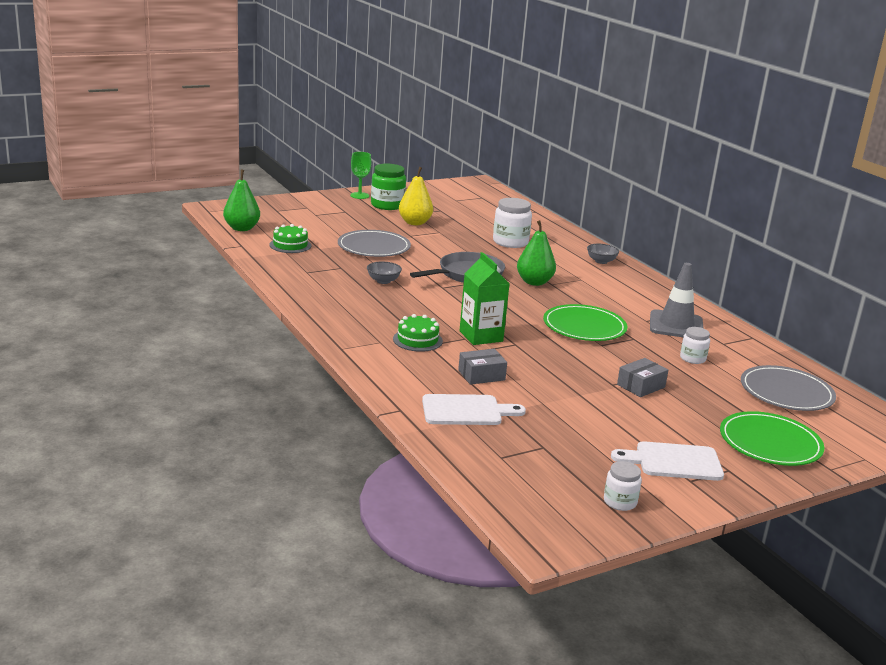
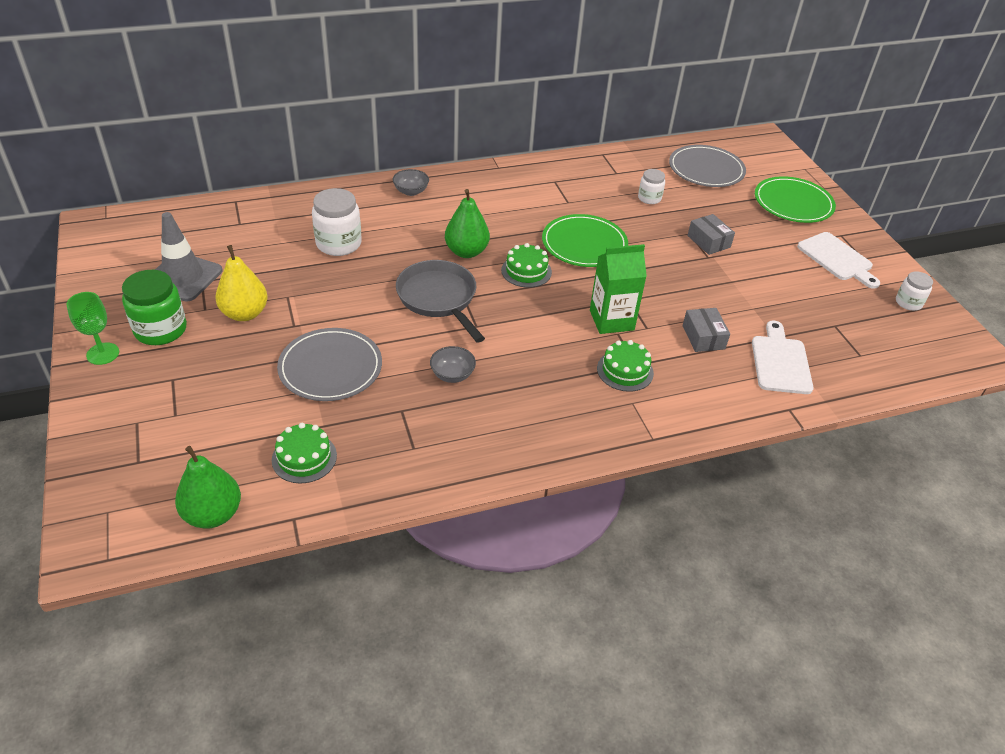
camera: 80 degrees left, 20 degrees up
white cutting board [611,441,724,481] -> white cutting board turned 45 degrees counterclockwise [797,232,880,289]
grey traffic cone [650,263,703,337] -> grey traffic cone moved to [155,212,222,302]
none -> green cake [501,243,552,288]

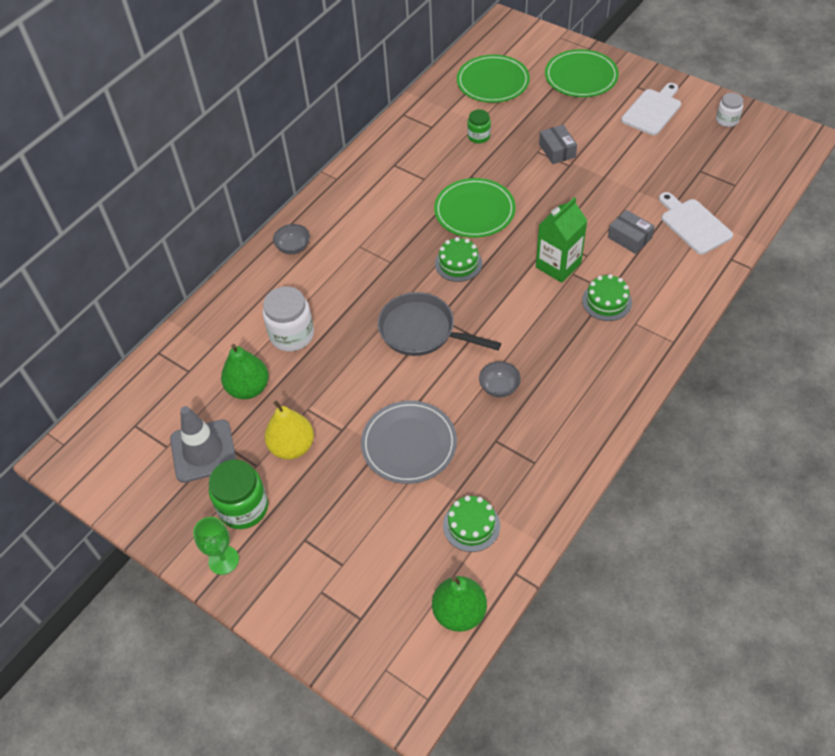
camera: 30 degrees left, 10 degrees up
green pear [445,189,490,258] -> green pear moved to [221,344,269,399]
white jar [638,169,665,204] -> green jar [467,109,491,143]
grey plate [669,145,746,187] -> green plate [457,54,530,103]
grey box [687,214,735,255] -> grey box turned 45 degrees clockwise [539,125,577,164]
white cutting board [797,232,880,289] -> white cutting board turned 75 degrees counterclockwise [621,83,681,135]

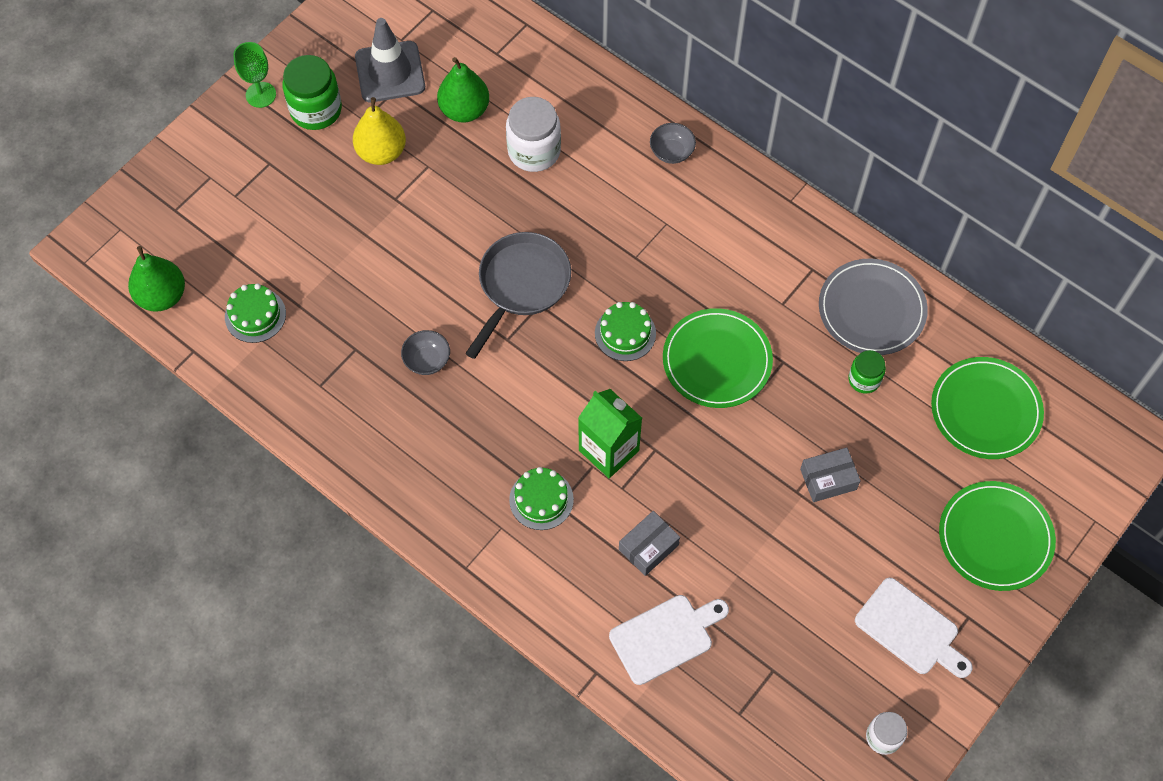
camera: 90 degrees right, 10 degrees up
grey plate [361,400,457,484] -> grey plate moved to [819,259,928,355]

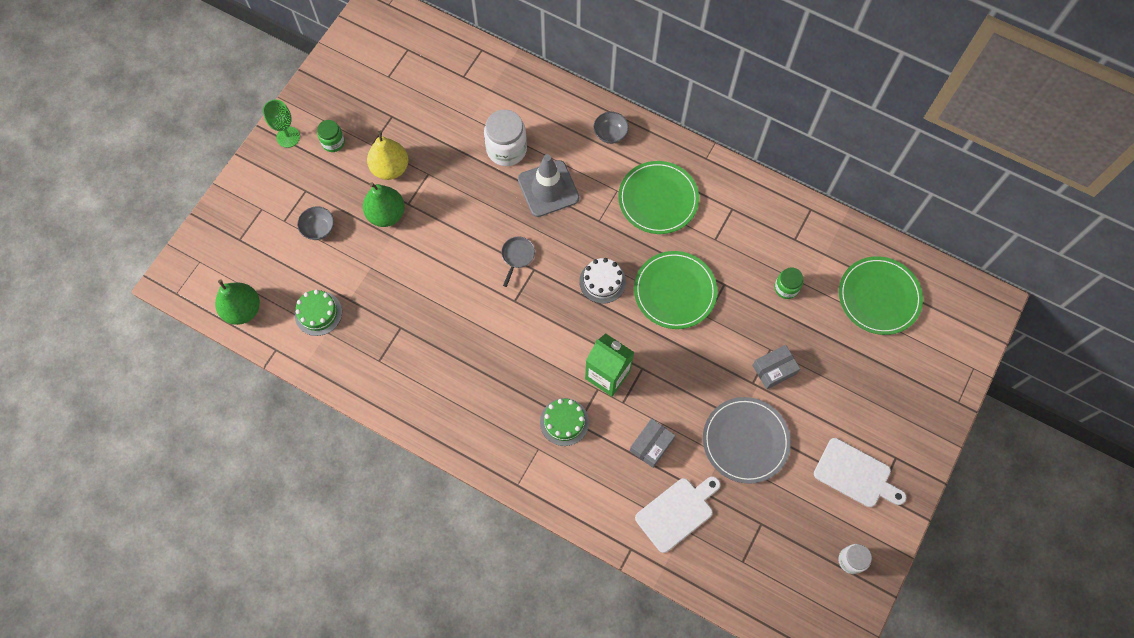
camera: 10 degrees left, 5 degrees up
green jar [282,55,342,130] -> green jar [317,120,345,152], size x0.58
grey traffic cone [355,18,425,102] -> grey traffic cone moved to [518,154,579,217]
grey bowl [401,330,450,375] -> grey bowl moved to [297,207,334,240]
green pear [437,57,489,123] -> green pear moved to [363,182,405,227]
grey pan [465,232,571,359] -> grey pan [501,237,535,287], size x0.48
green cake [595,302,656,361] -> white cake [579,258,626,304]
grey plate [819,259,928,355] -> grey plate moved to [703,397,791,484]
green plate [939,481,1056,591] -> green plate moved to [618,161,699,234]

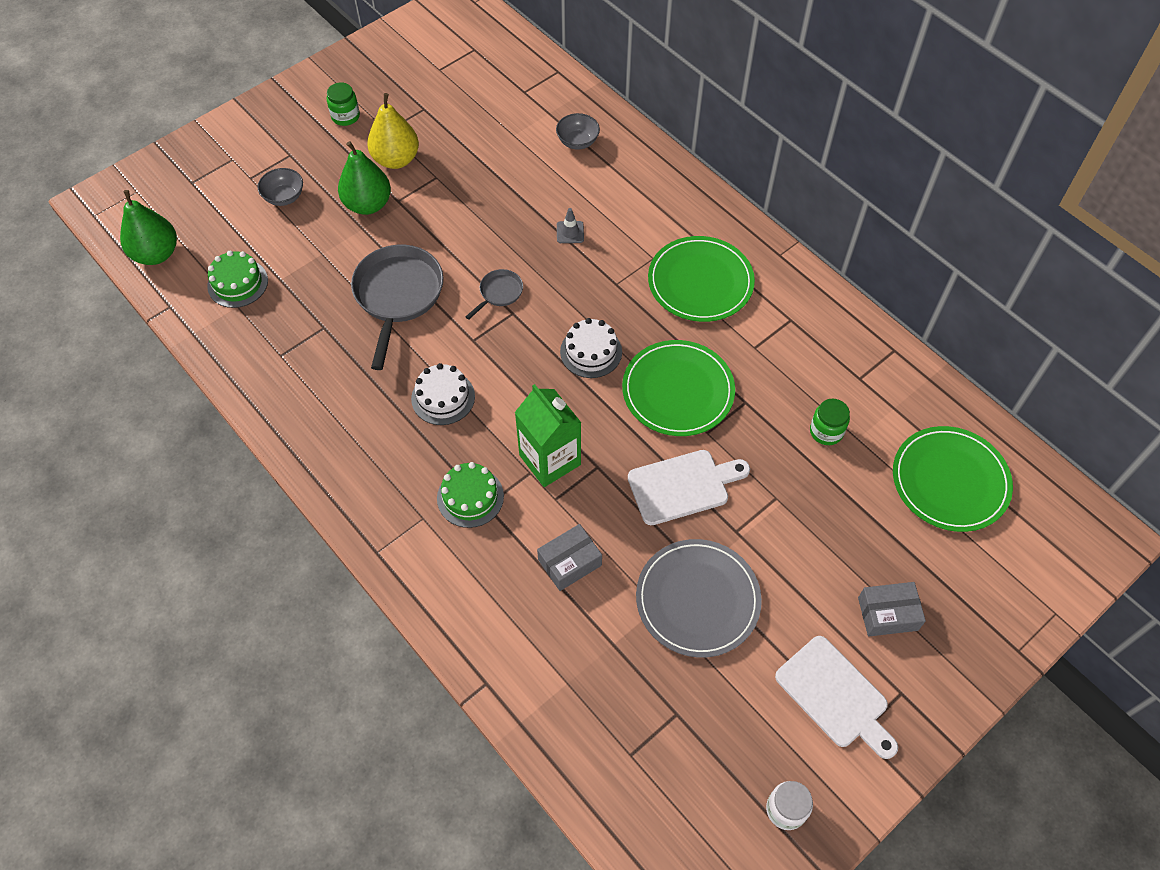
camera: 20 degrees right, 10 degrees down
green goblet [263,99,300,148] -> none
white jar [484,110,527,166] -> none
grey traffic cone [518,154,579,217] -> grey traffic cone [557,208,584,243], size x0.41
grey bowl [594,112,629,144] -> grey bowl moved to [556,113,600,150]
white cutting board [635,476,721,553] -> white cutting board moved to [628,450,750,525]
grey box [752,345,800,389] -> grey box moved to [858,582,926,637]
none -> grey pan [351,245,444,370]
none -> white cake [411,363,475,425]

